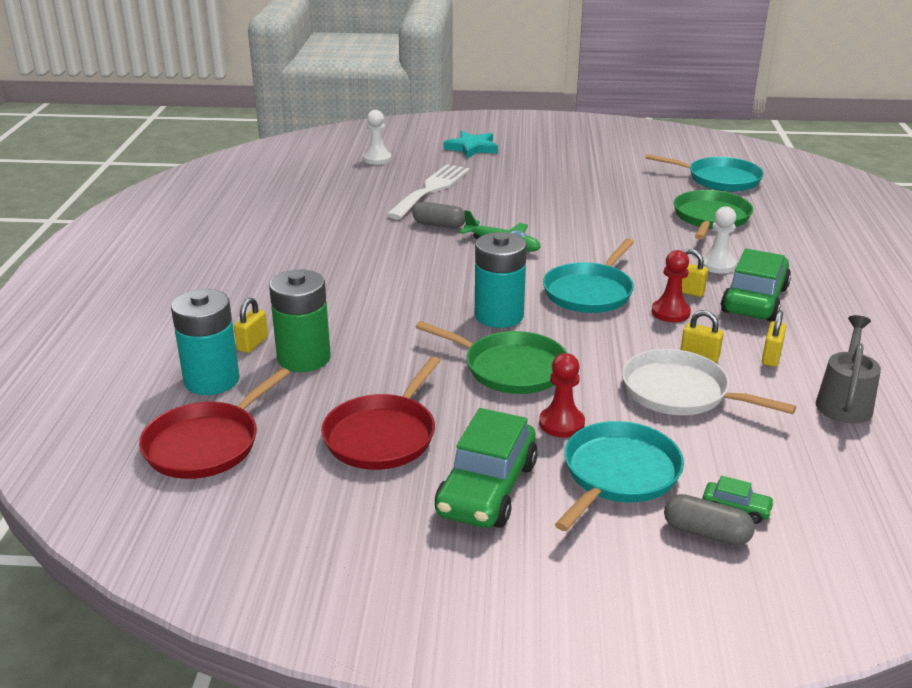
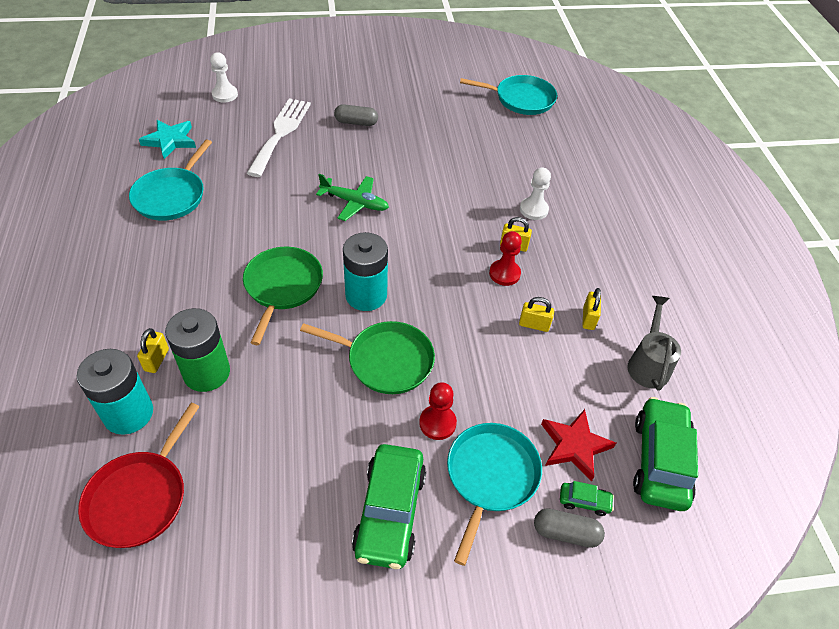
camera: 15 degrees left, 20 degrees up
red pan [321,356,441,470] -> none
grey capsule [413,202,465,229] -> grey capsule moved to [334,104,378,126]
turquoise star [444,131,498,158] -> turquoise star moved to [139,120,196,159]
turquoise pan [543,238,634,313] -> turquoise pan moved to [129,139,212,221]
white pan [622,349,796,415] -> none
green pan [674,190,753,240] -> green pan moved to [243,247,323,345]
green car [721,248,791,322] -> green car moved to [633,397,698,511]
none -> red star [541,409,616,482]

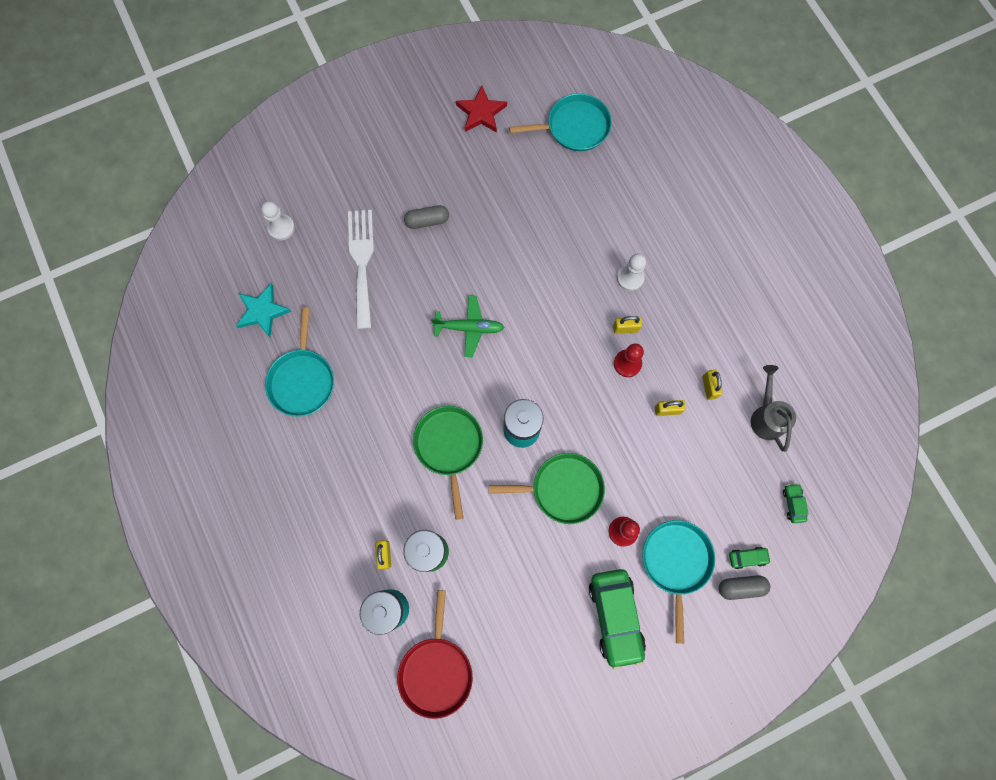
camera: 15 degrees left, 25 degrees up
red star [541,409,616,482] -> red star moved to [456,86,507,133]
green car [633,397,698,511] -> green car [783,483,809,523], size x0.44

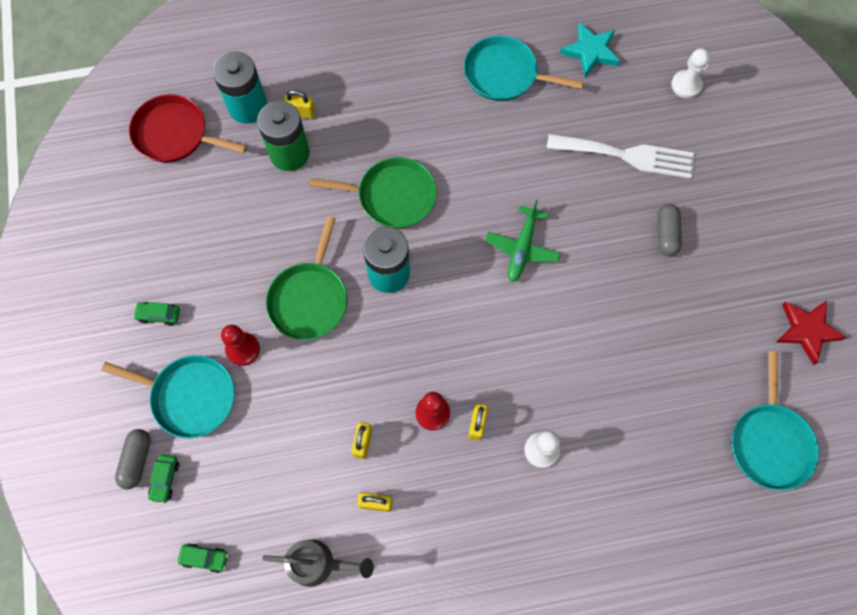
camera: 105 degrees right, 5 degrees down
green car [589,569,646,669] -> green car [133,302,180,326], size x0.44

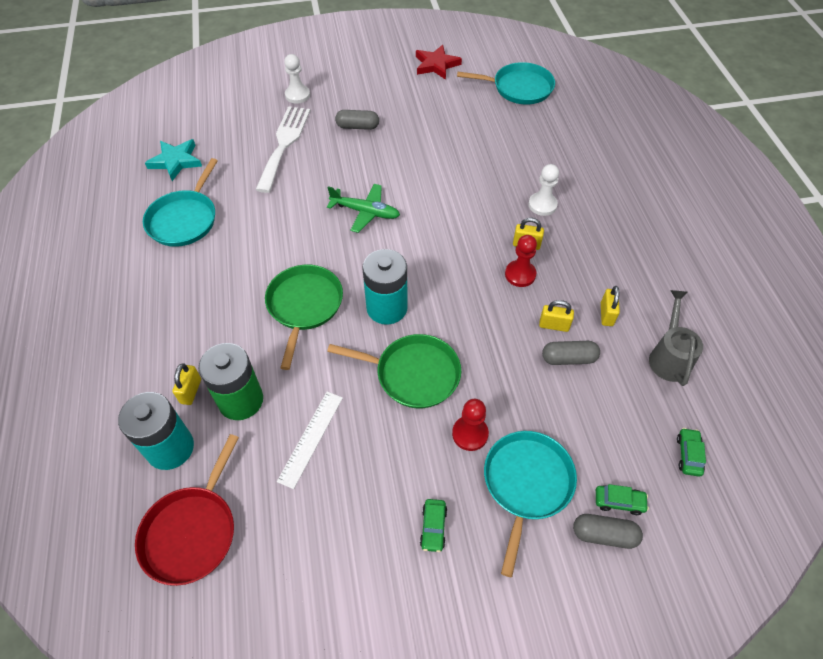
camera: 90 degrees left, 15 degrees down
white pawn [671,48,710,99] -> white pawn moved to [284,54,310,104]
none -> white ruler [277,392,343,489]
none -> grey capsule [542,341,600,365]

